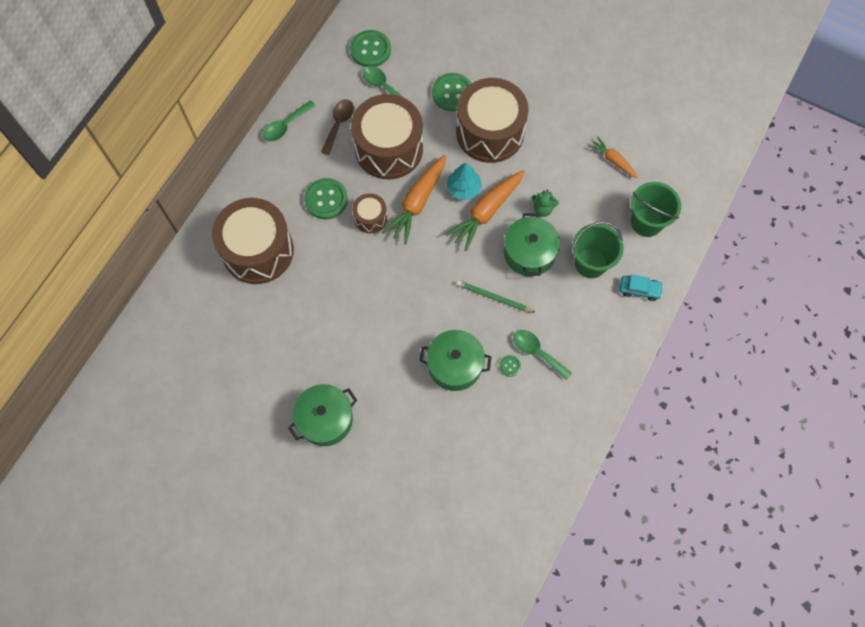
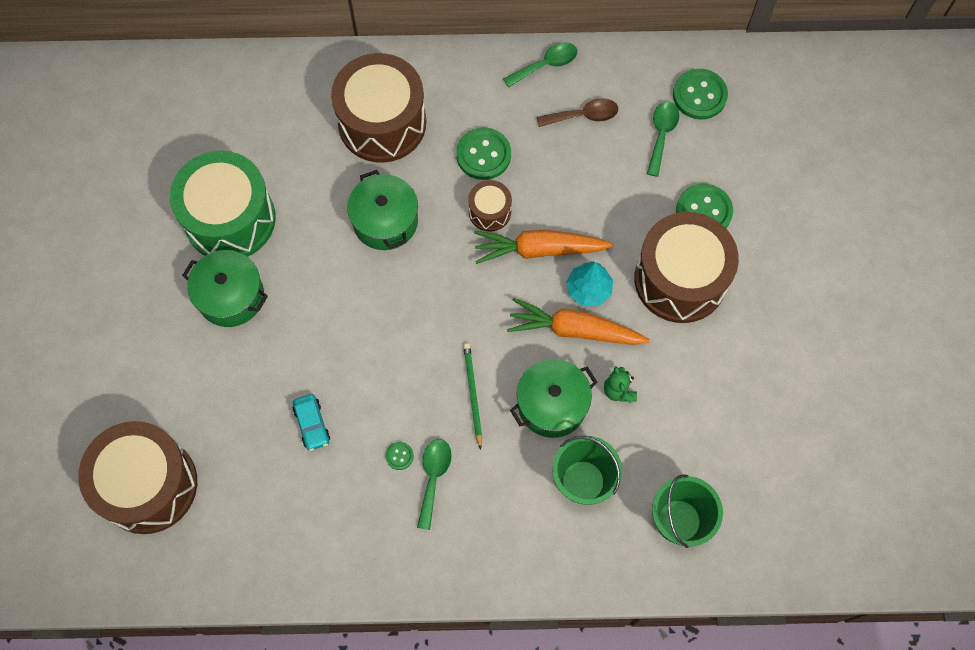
camera: 60 degrees right, 0 degrees up
green spoon [263,100,316,141] -> green spoon turned 135 degrees clockwise [503,42,578,88]
brown drum [351,94,423,179] -> brown drum moved to [78,421,197,534]
green pot [420,330,491,391] -> green pot moved to [347,170,418,250]
orange carrot [588,136,638,178] -> none
turquoise car [620,275,663,301] -> turquoise car moved to [293,394,330,451]
none -> green drum [170,151,276,257]

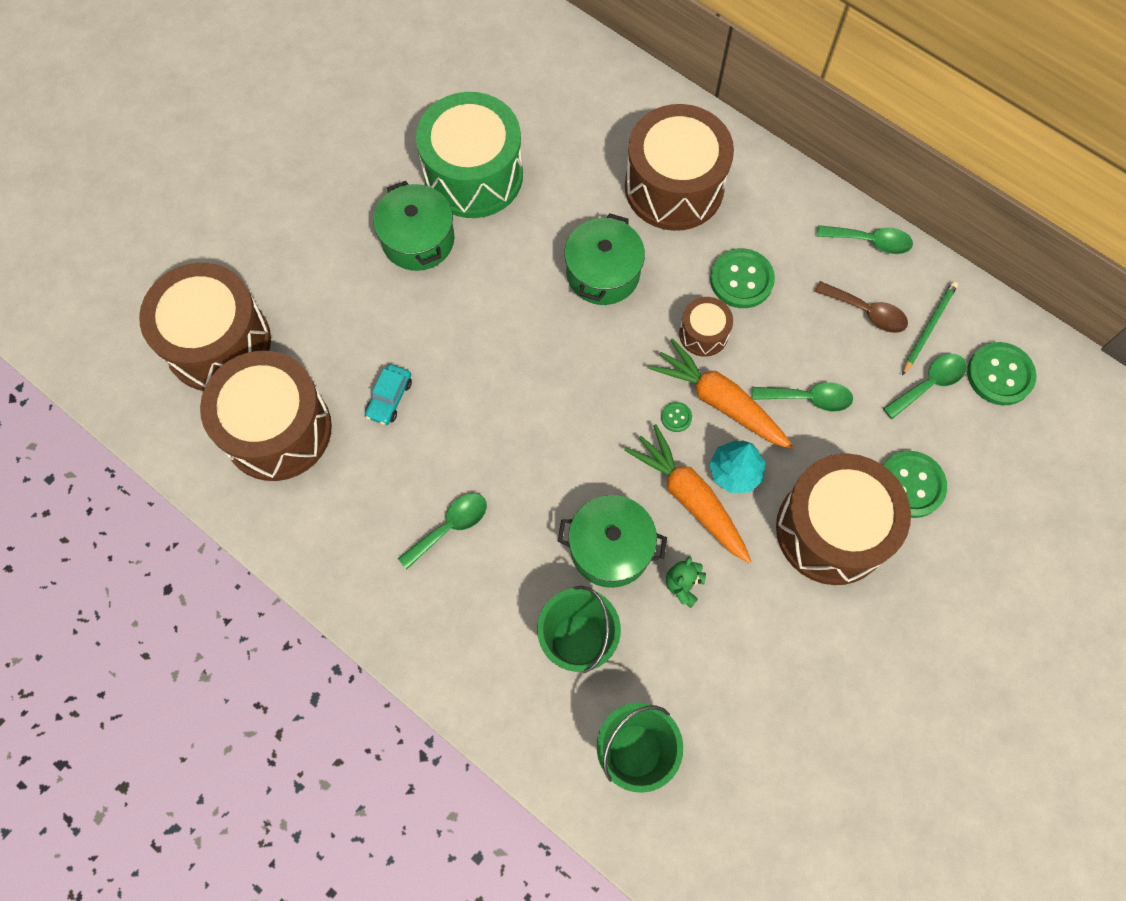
camera: 40 degrees right, 0 degrees up
green button [385,442,414,470] -> green button moved to [661,402,692,432]
green pencil [463,343,482,450] -> green pencil moved to [902,281,958,376]
none -> brown drum [200,351,332,481]
none -> green spoon [752,382,853,412]

